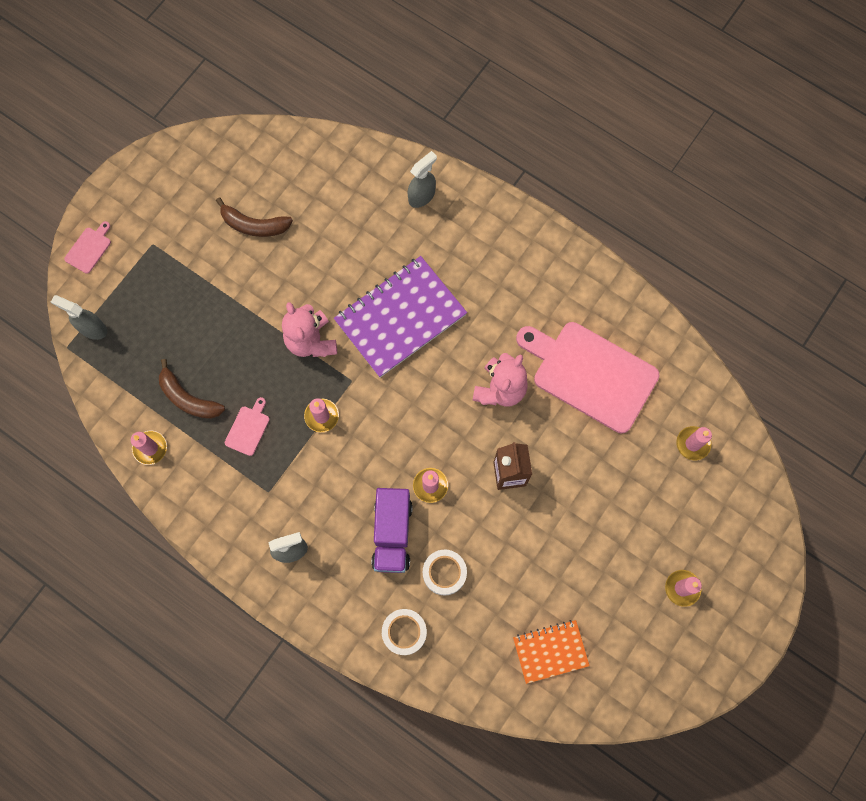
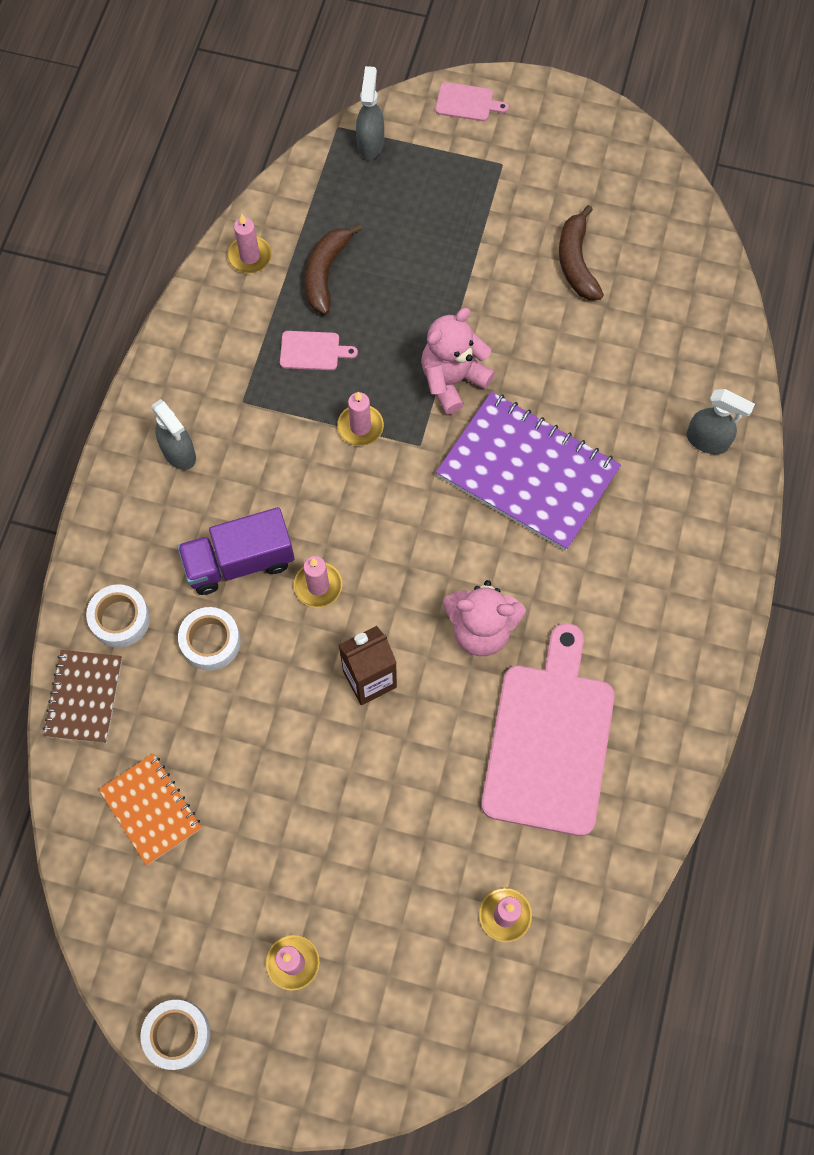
camera: 70 degrees right, 5 degrees down
none -> brown notebook [43,650,122,743]
none -> white tape [140,1000,211,1070]

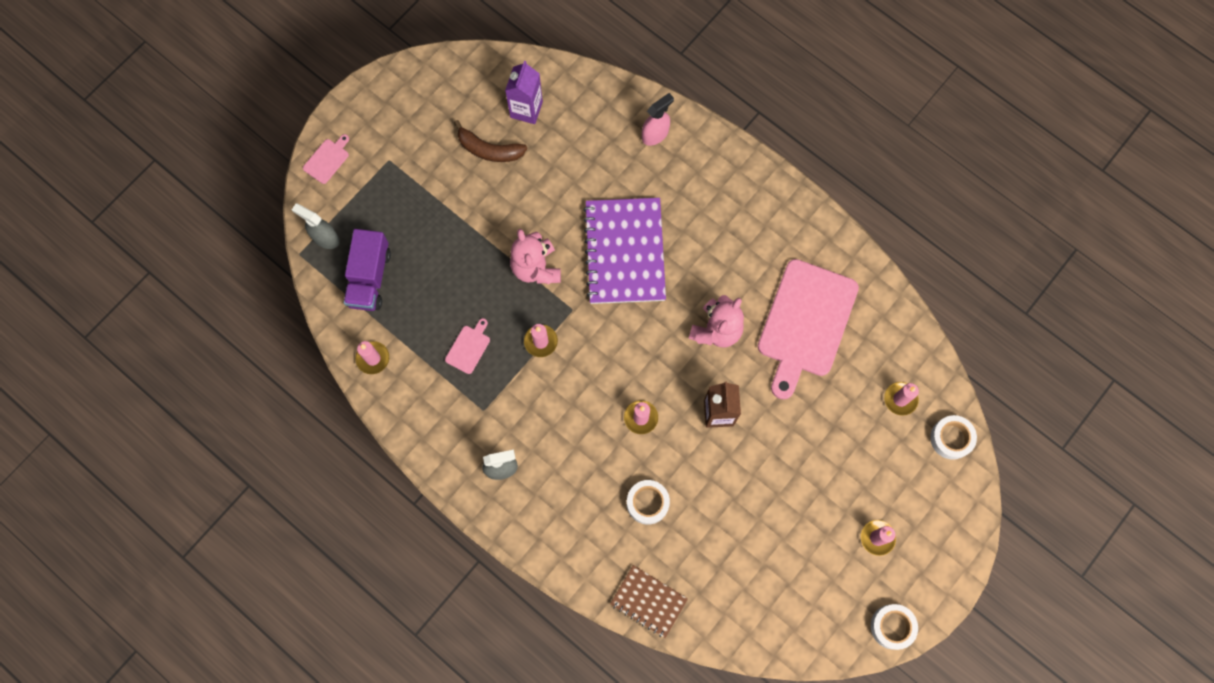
camera: 65 degrees left, 5 degrees up
white tape [86,584,150,648] -> white tape moved to [930,415,977,460]
orange notebook [99,753,202,865] -> none
purple truck [177,507,295,595] -> purple truck moved to [344,229,391,311]
brown banana [305,223,362,315] -> none
purple notebook [436,392,621,551] -> purple notebook turned 60 degrees counterclockwise [583,198,666,304]
pink cutting board [481,623,615,836] -> pink cutting board turned 105 degrees counterclockwise [758,259,859,399]
grey spray bottle [686,389,755,454] -> pink spray bottle [642,93,674,146]
none -> purple carton [505,61,543,124]

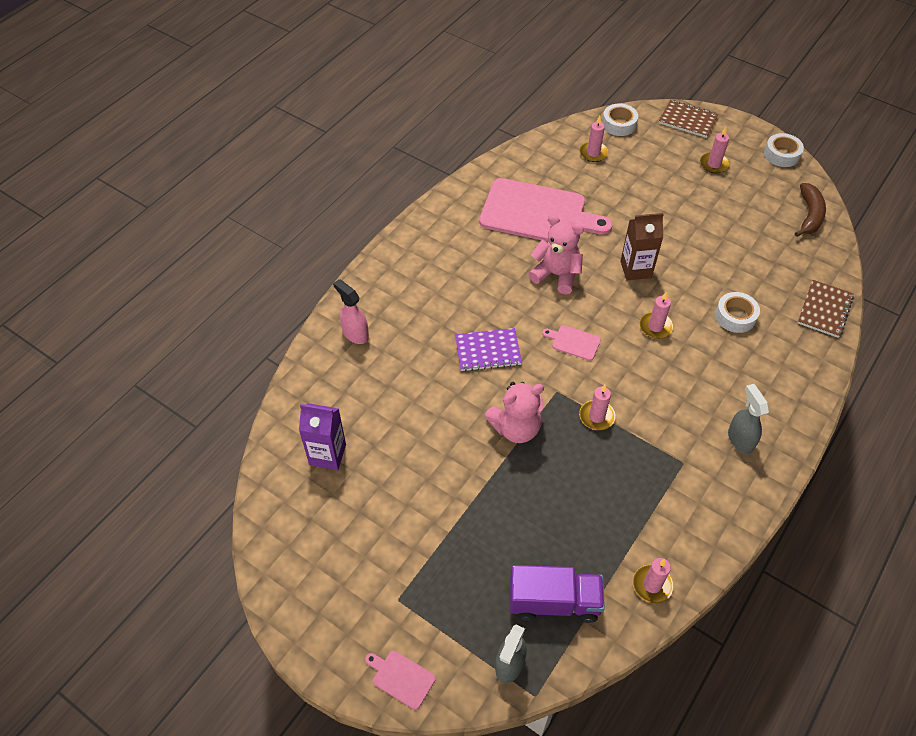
camera: 95 degrees left, 20 degrees down
pink cutting board [445,318,490,374] -> pink cutting board moved to [542,325,601,361]
brown banana [454,120,527,162] -> brown banana moved to [795,183,826,237]
purple notebook [583,198,666,304] -> purple notebook [455,328,522,372], size x0.56
none -> brown notebook [659,100,718,138]

